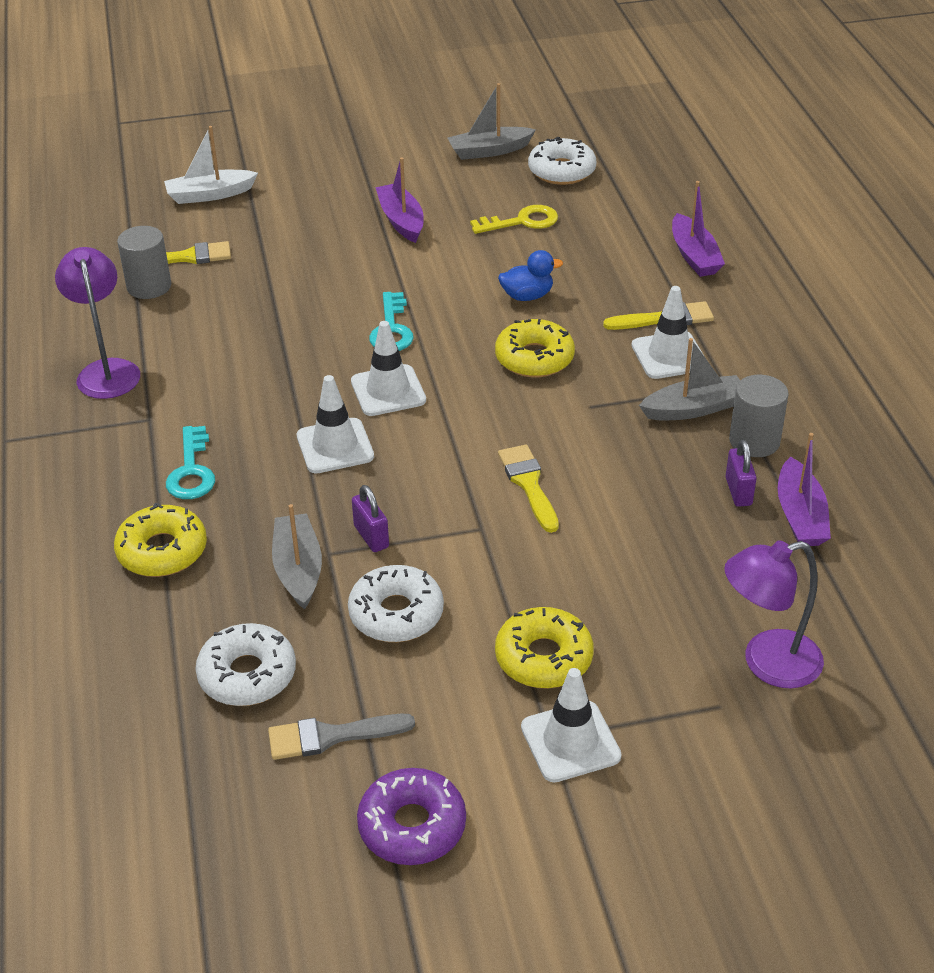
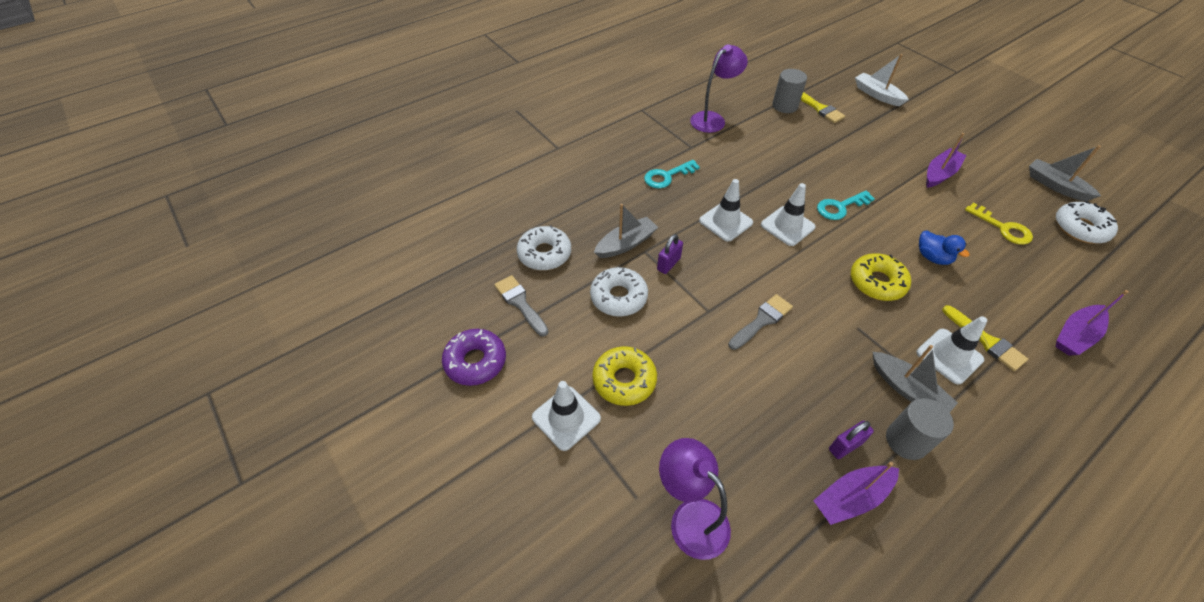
camera: 65 degrees right, 10 degrees up
yellow donut [114,503,207,577] -> none
yellow brush [498,445,559,533] -> grey brush [728,294,793,350]

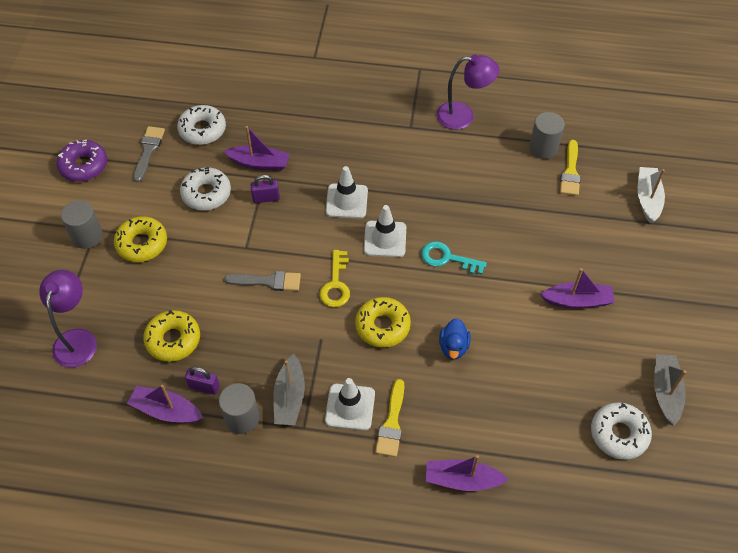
camera: 45 degrees right, 5 degrees up
white traffic cone [532,381,601,451] -> grey cylinder [61,200,103,249]
grey boat [594,204,658,258] -> purple boat [224,126,290,171]
turquoise key [644,160,700,189] -> none
yellow key [965,203,1033,245] -> yellow key moved to [320,250,350,307]
none -> yellow donut [143,310,200,362]

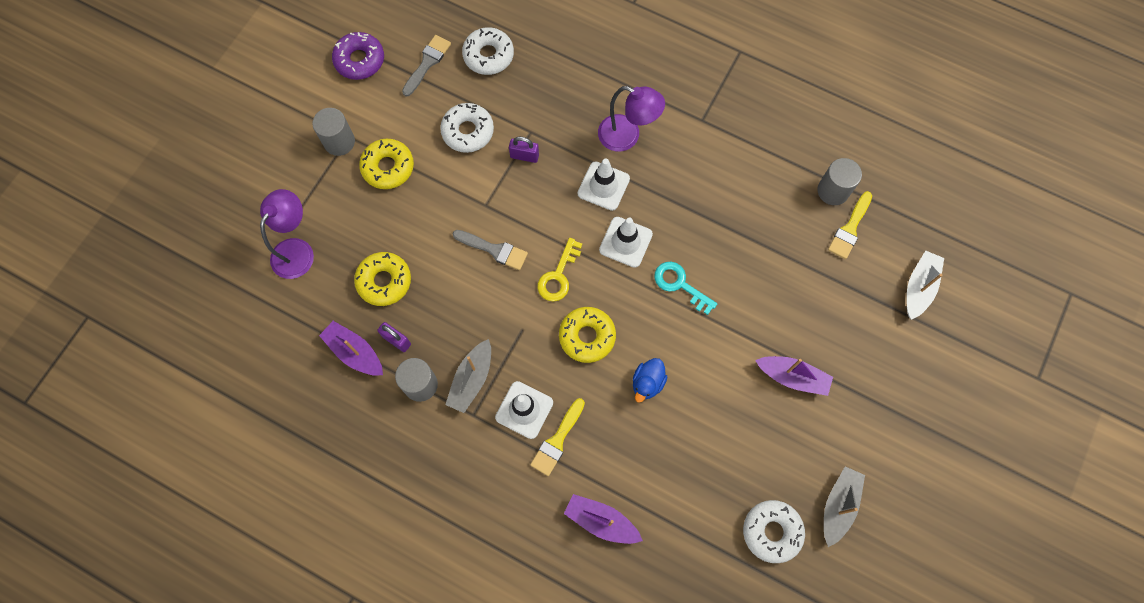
camera: 20 degrees right, 15 degrees up
purple boat [224,126,290,171] -> none
purple lamp [436,54,500,130] -> purple lamp moved to [598,86,665,151]

